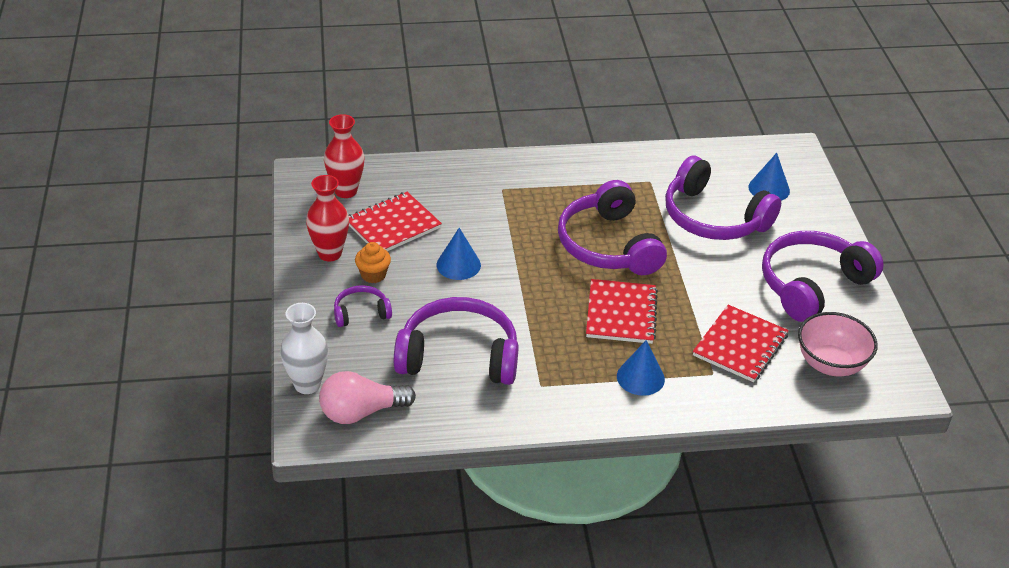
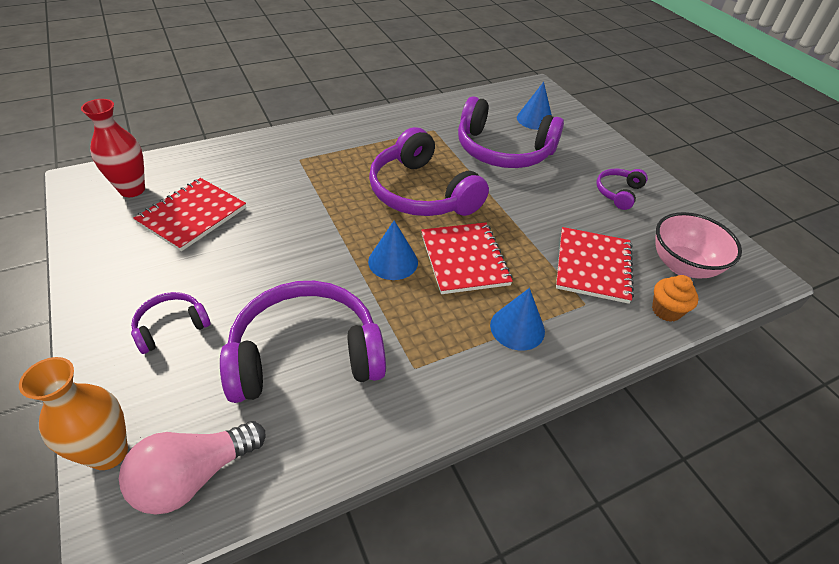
camera: 20 degrees left, 5 degrees up
white vase [280,303,328,394] -> orange vase [19,357,128,470]
red vase [306,175,349,262] -> none
orange cupcake [355,242,391,283] -> orange cupcake moved to [652,275,699,322]
blue cone [437,228,481,280] -> blue cone moved to [368,220,418,280]
purple headphones [762,231,884,322] -> purple headphones [596,169,648,210], size x0.48

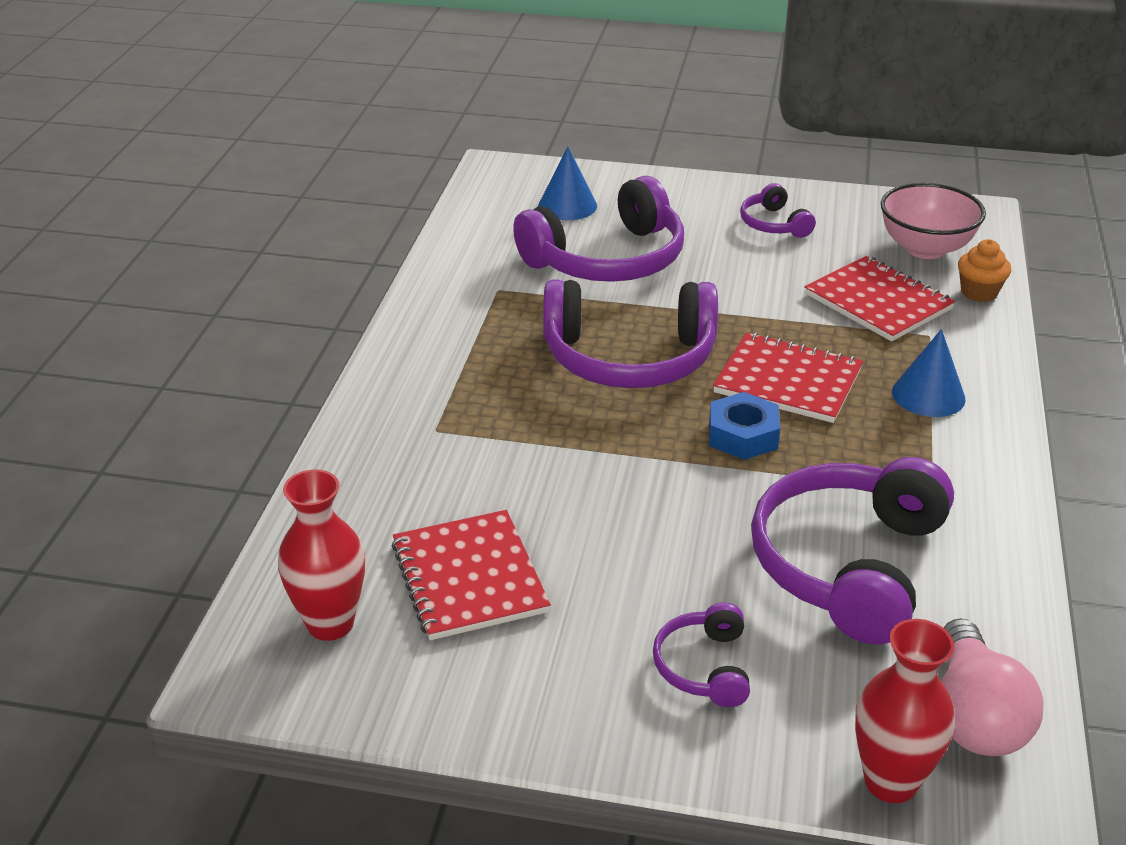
camera: 50 degrees left, 10 degrees down
orange vase [19,357,128,470] -> red vase [855,619,955,803]
blue cone [368,220,418,280] -> blue nut [709,392,780,460]

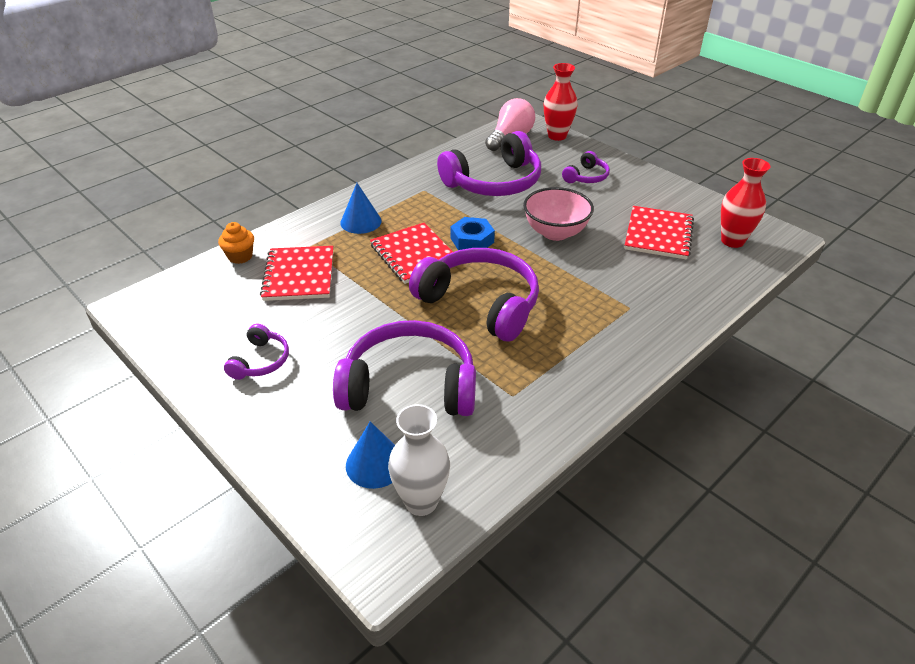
camera: 145 degrees left, 5 degrees up
pink bowl [881,183,986,259] -> pink bowl moved to [523,187,594,241]
none -> white vase [388,404,450,516]

